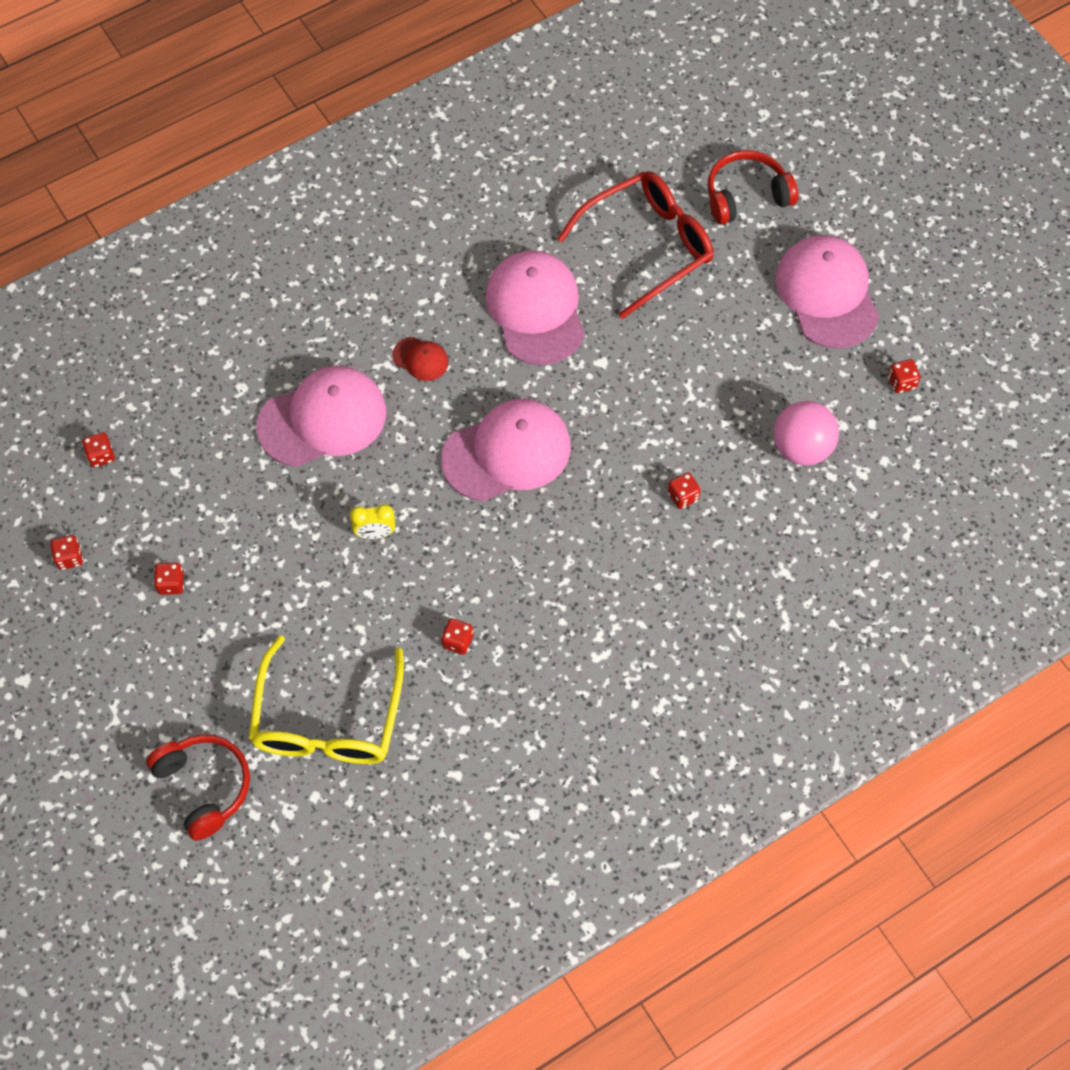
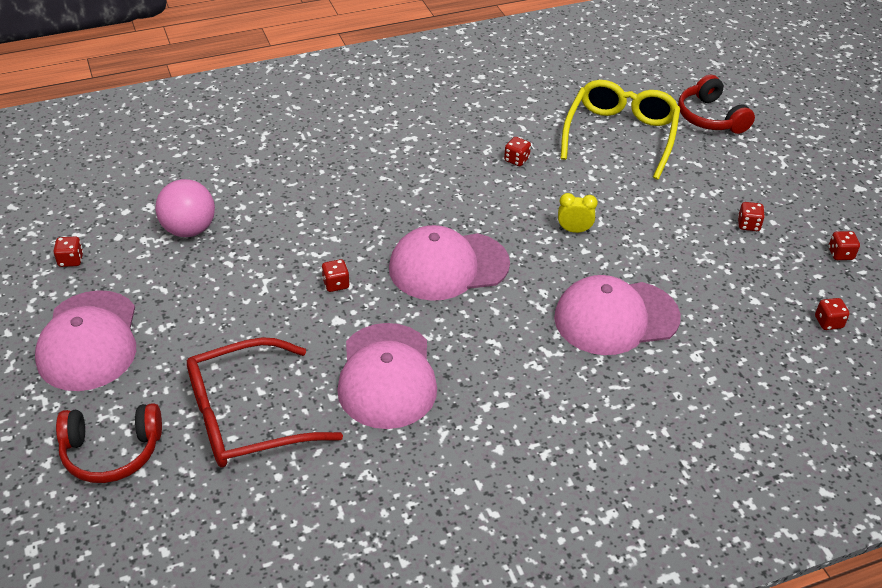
camera: 170 degrees left, 20 degrees down
red cap [392,337,449,381] -> none
red dice [668,472,701,509] -> red dice moved to [321,259,350,292]

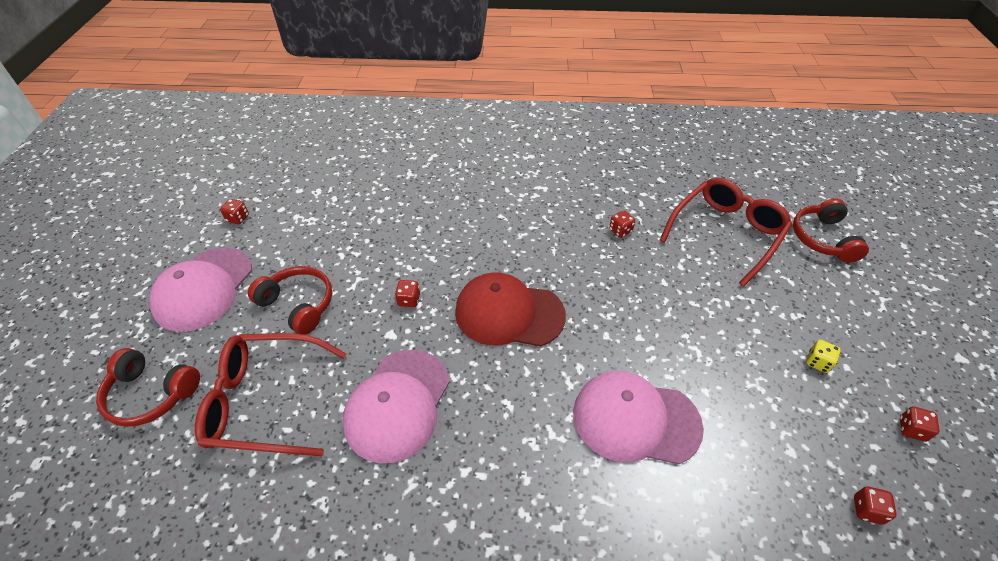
camera: 25 degrees right, 5 degrees up
pink ball [155,179,215,237] -> none
pink cap [389,225,510,301] -> red cap [455,272,566,347]
yellow clock [558,193,598,233] -> none
yellow glasses [560,80,680,180] -> red glasses [660,178,793,287]
red dice [738,202,765,231] -> yellow dice [806,339,841,373]
none -> red headphones [248,266,332,335]

